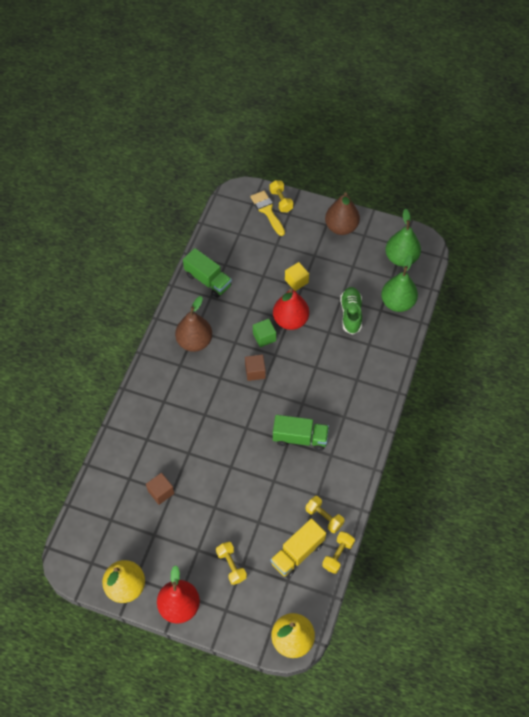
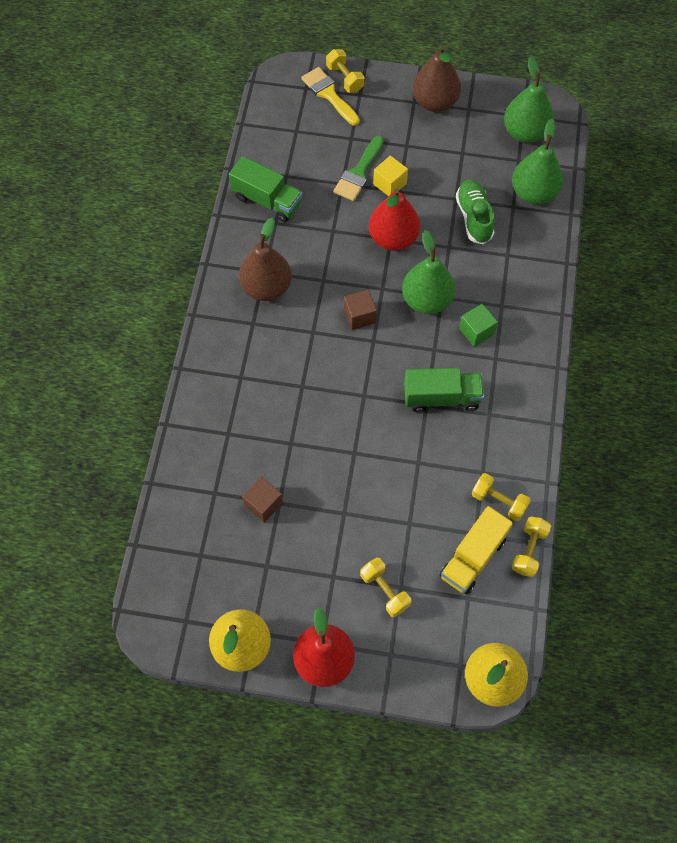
camera: 10 degrees left, 5 degrees up
green cube [253,319,276,347] -> green cube moved to [459,304,498,347]
none -> green brush [333,136,384,201]
none -> green pear [402,230,455,314]

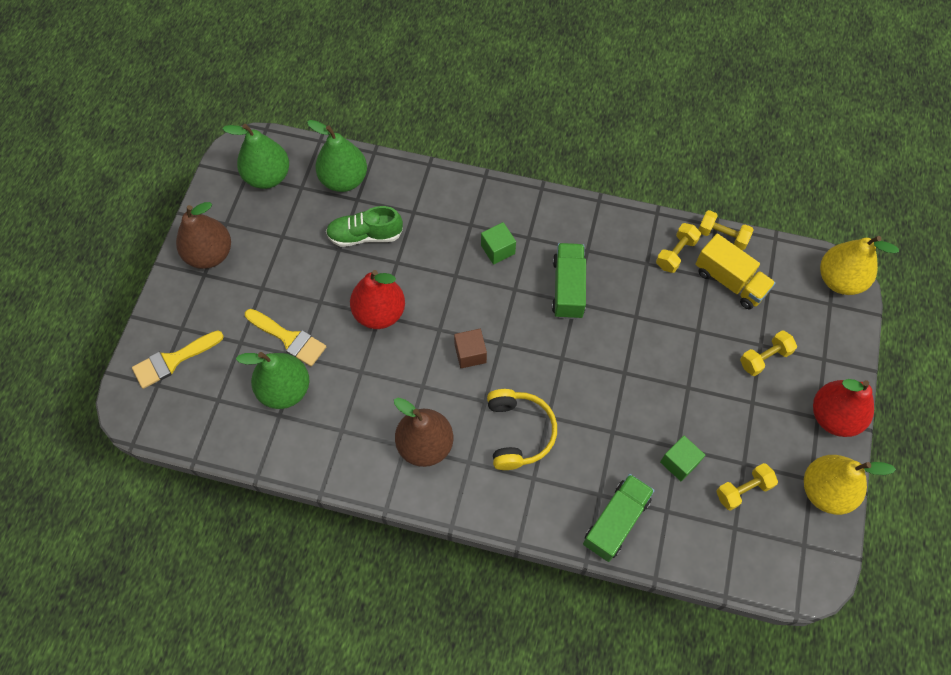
camera: 85 degrees left, 0 degrees up
green truck [229,156,302,222] -> green truck moved to [583,474,655,562]
brown cube [242,477,283,523] -> green cube [660,435,705,481]
yellow dumbbell [326,49,364,93] -> yellow dumbbell moved to [716,463,778,511]
green brush [333,136,384,201] -> yellow brush [245,309,326,367]
yellow cube [373,156,408,196] -> none
green pear [402,230,455,314] -> green pear moved to [236,352,309,409]
none -> yellow headphones [487,389,557,470]

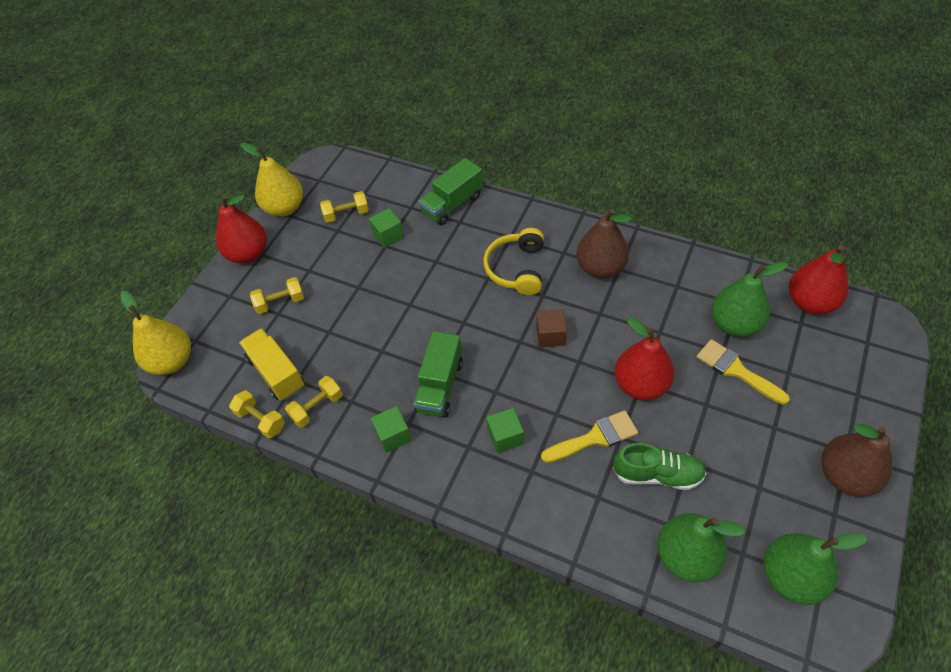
camera: 165 degrees left, 10 degrees down
yellow brush [132,331,224,389] -> yellow brush moved to [541,410,638,463]
none -> green cube [371,406,412,453]
none -> red pear [789,245,848,315]

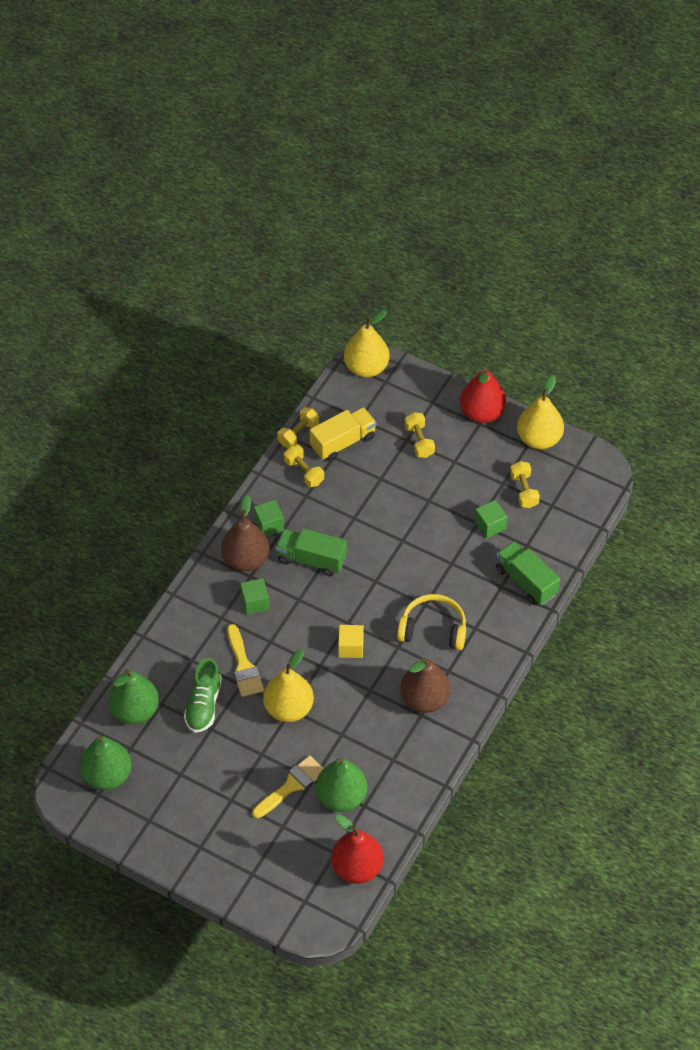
camera: 90 degrees right, 0 degrees up
brown cube [536,309,567,348] -> yellow cube [338,625,364,658]
red pear [615,317,674,400] -> yellow pear [263,649,314,722]
brown pear [821,424,892,497] -> brown pear moved to [221,495,270,571]

